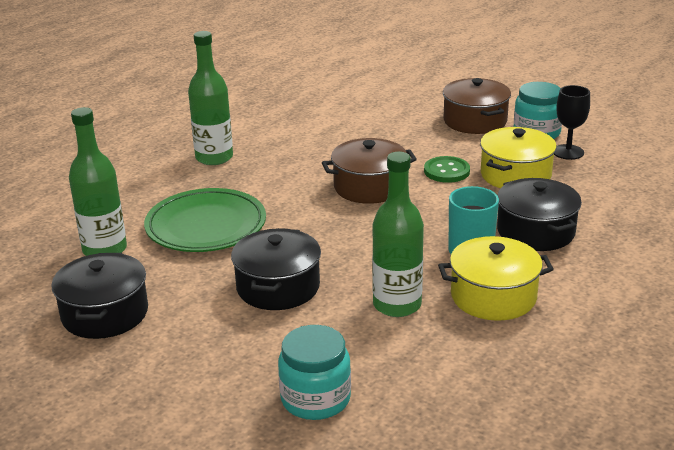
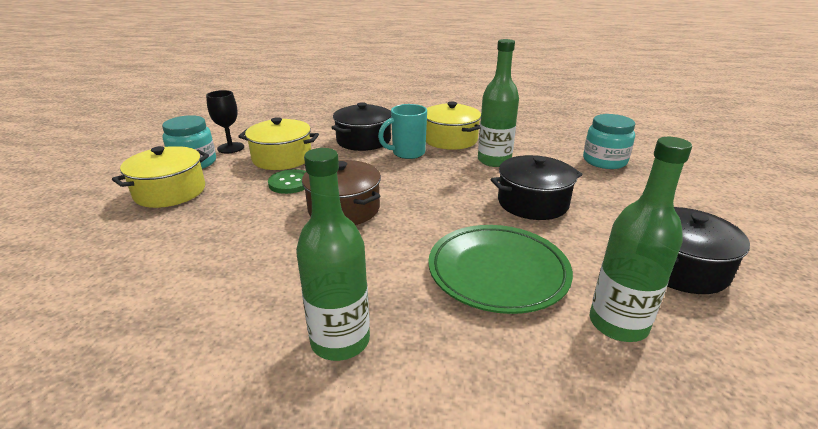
camera: 120 degrees left, 0 degrees up
brown pot [443,78,511,134] -> yellow pot [112,146,209,208]

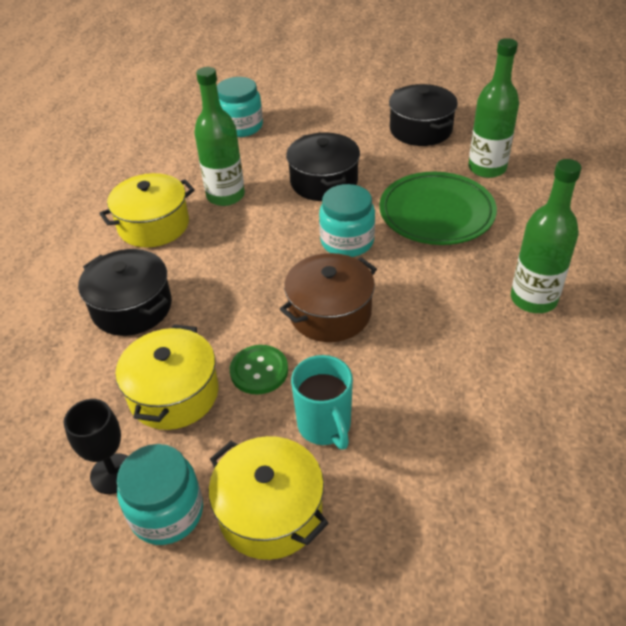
camera: 85 degrees left, 15 degrees up
turquoise mug [378,104,427,159] -> turquoise mug moved to [291,355,353,450]
none -> turquoise jar [319,184,375,257]

